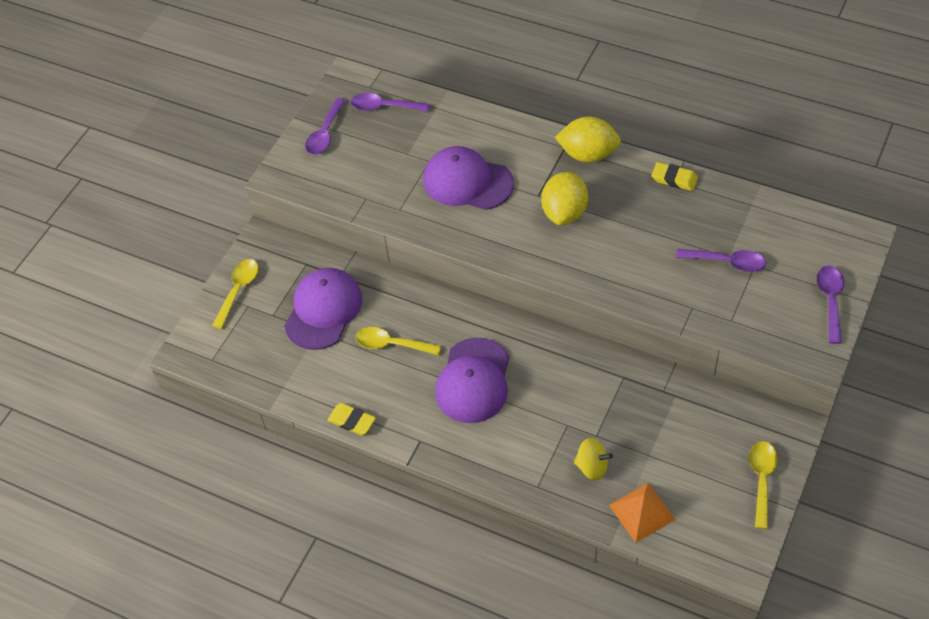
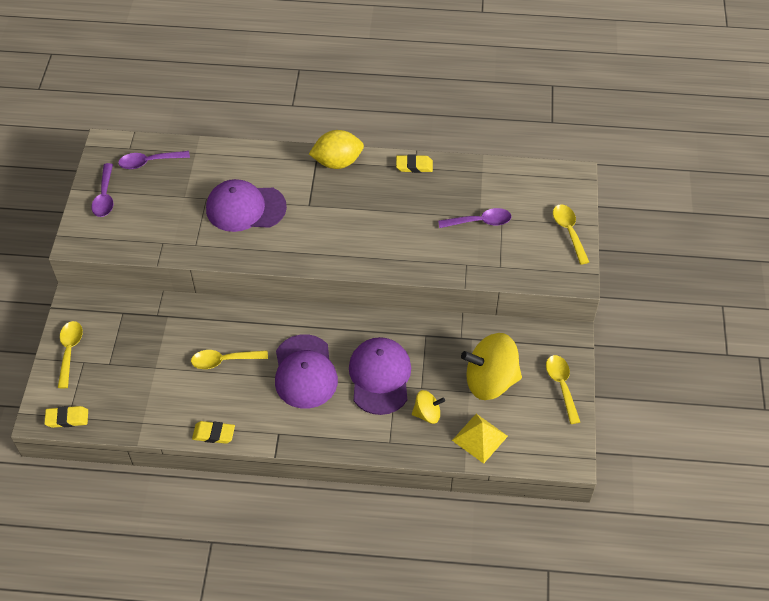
camera: 25 degrees left, 0 degrees up
purple cap [284,268,362,350] -> purple cap moved to [349,337,411,415]
yellow lemon [541,171,588,225] -> none
orange pyramid [609,483,676,543] -> yellow pyramid [452,414,508,464]
purple spoon [817,265,844,344] -> yellow spoon [553,204,589,265]
none -> yellow eraser [44,406,88,428]
none -> yellow spinning top [461,333,522,400]

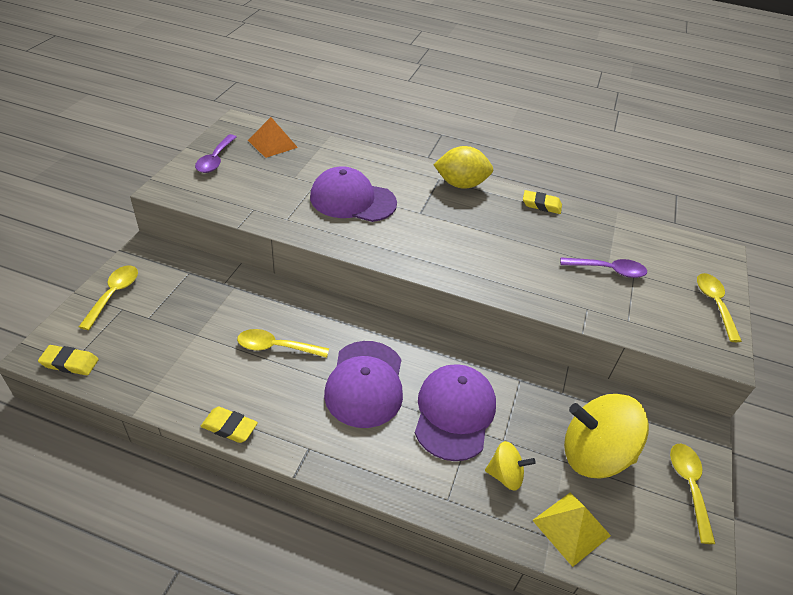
camera: 10 degrees right, 10 degrees down
purple spoon [118,151,190,169] -> orange pyramid [248,117,298,158]

